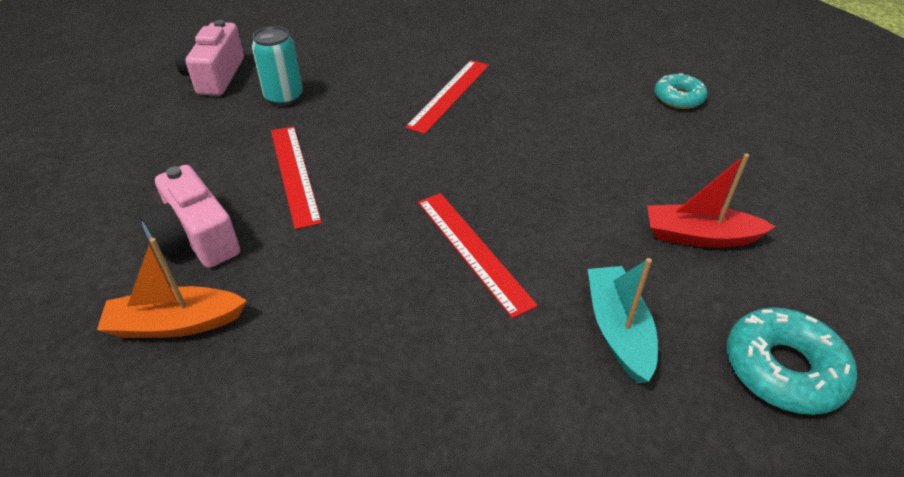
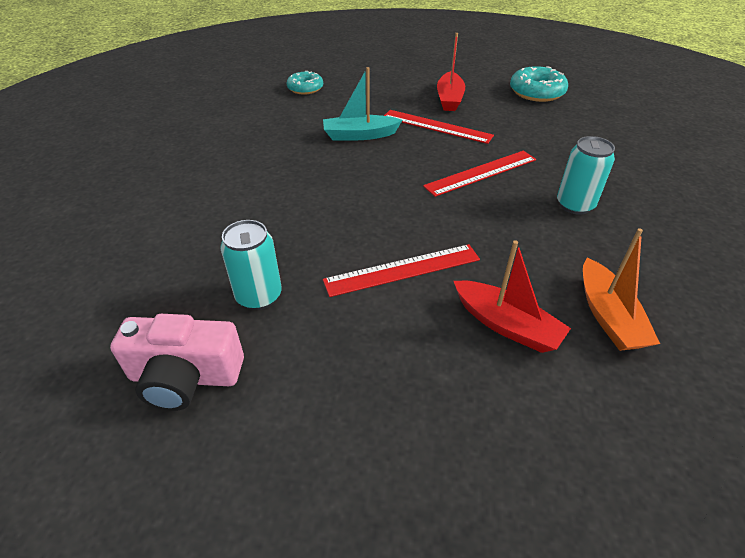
camera: 90 degrees left, 0 degrees up
pink camera [140,165,240,268] -> red boat [454,240,571,353]
red ruler [405,60,489,134] -> red ruler moved to [384,110,494,144]
turquoise boat [588,258,658,384] -> turquoise boat moved to [323,67,403,140]
none -> turquoise can [557,136,615,215]

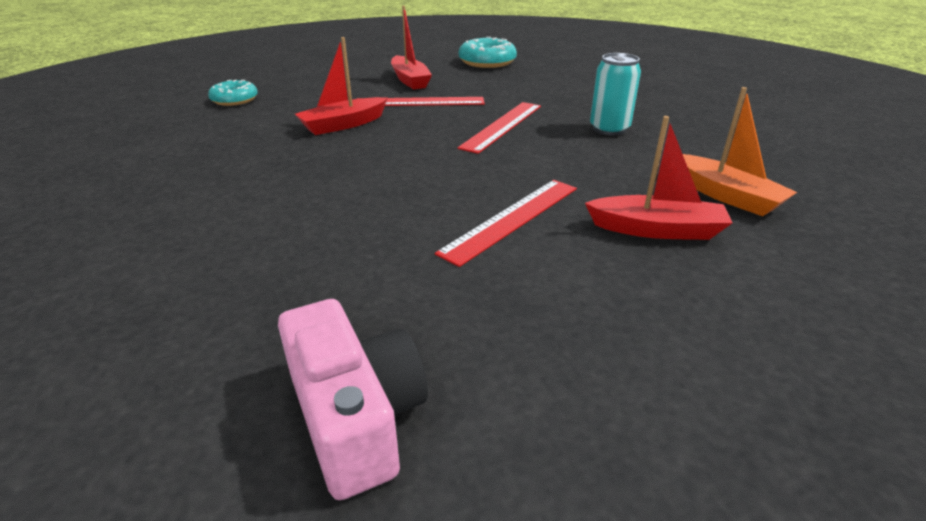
camera: 30 degrees left, 10 degrees down
pink camera [110,314,244,411] -> pink camera turned 90 degrees counterclockwise [278,299,428,500]
turquoise can [220,220,282,310] -> none
turquoise boat [323,67,403,140] -> red boat [295,37,388,135]

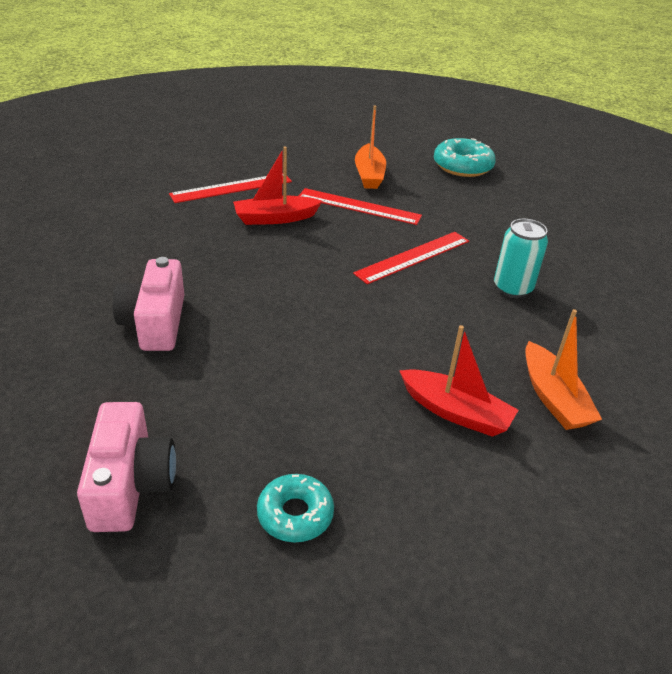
camera: 20 degrees right, 5 degrees up
turquoise donut [208,80,258,106] -> turquoise donut moved to [257,474,334,543]
red boat [391,6,432,90] -> orange boat [355,105,386,189]
red ruler [435,180,577,267] -> red ruler moved to [169,173,292,203]
none -> pink camera [113,257,184,351]

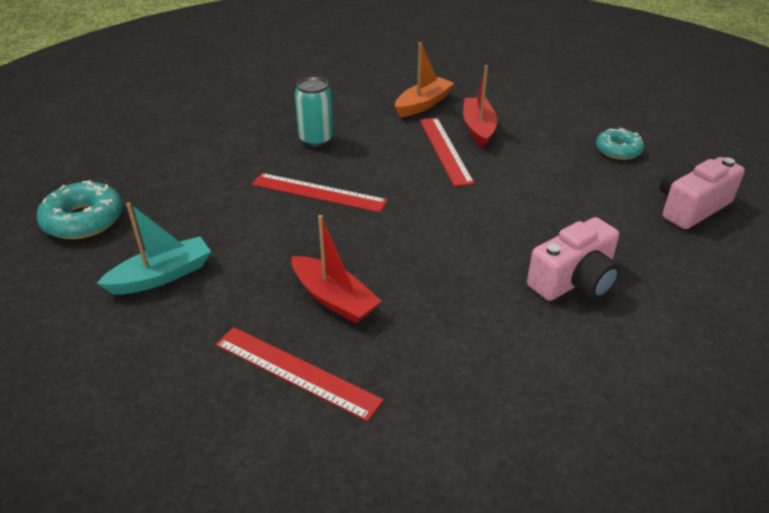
camera: 120 degrees left, 0 degrees up
red ruler [299,188,422,225] -> red ruler moved to [420,118,474,187]
orange boat [355,105,386,189] -> turquoise boat [96,202,211,294]

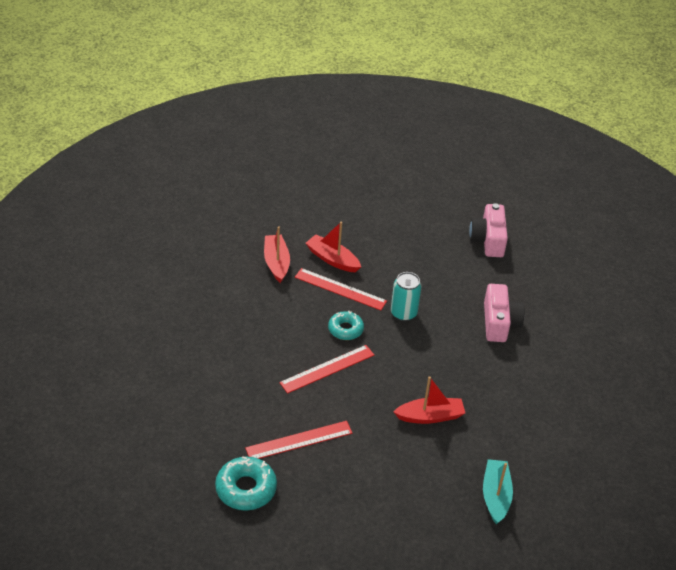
camera: 55 degrees left, 5 degrees up
turquoise boat [96,202,211,294] -> turquoise boat moved to [483,459,513,524]
red ruler [215,327,384,422] -> red ruler moved to [245,421,353,459]
turquoise can [295,77,334,147] -> turquoise can moved to [391,272,421,321]
orange boat [395,42,454,117] -> red boat [264,227,290,283]
turquoise donut [596,128,645,160] -> turquoise donut moved to [328,311,364,340]

